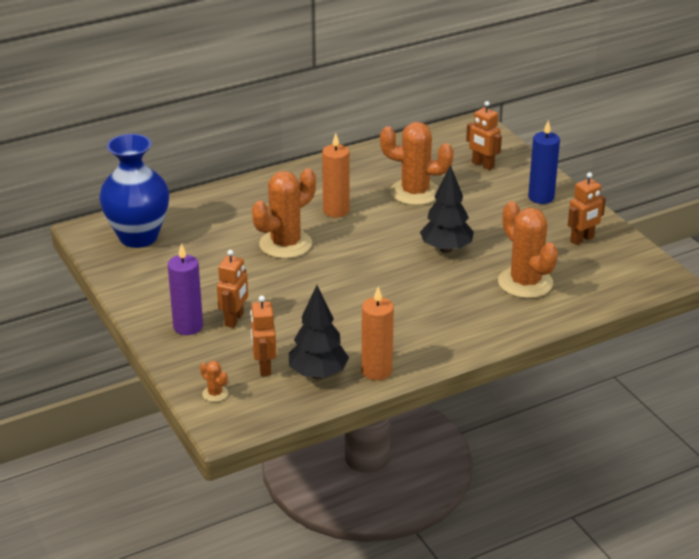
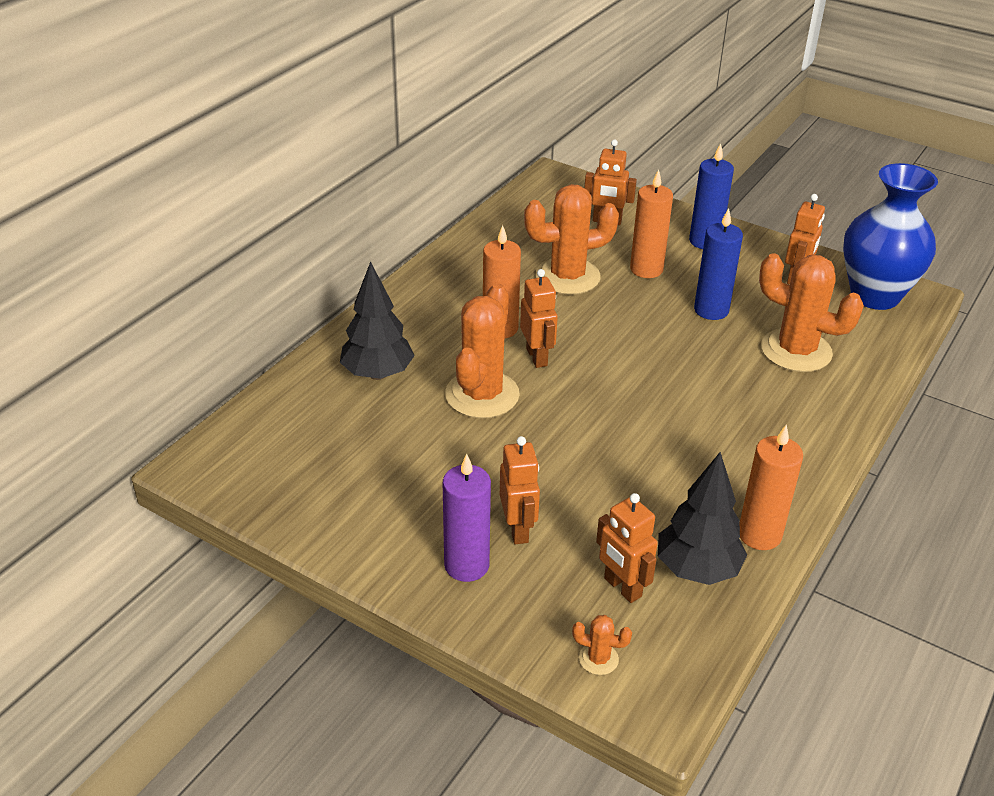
camera: 30 degrees left, 5 degrees up
blue vase [99,134,169,248] -> blue vase moved to [843,163,938,310]
black tree [420,165,474,253] -> black tree moved to [340,261,415,380]
none -> orange robot [520,269,558,368]
none -> orange candle [630,169,673,278]
none -> blue candle [694,208,743,320]

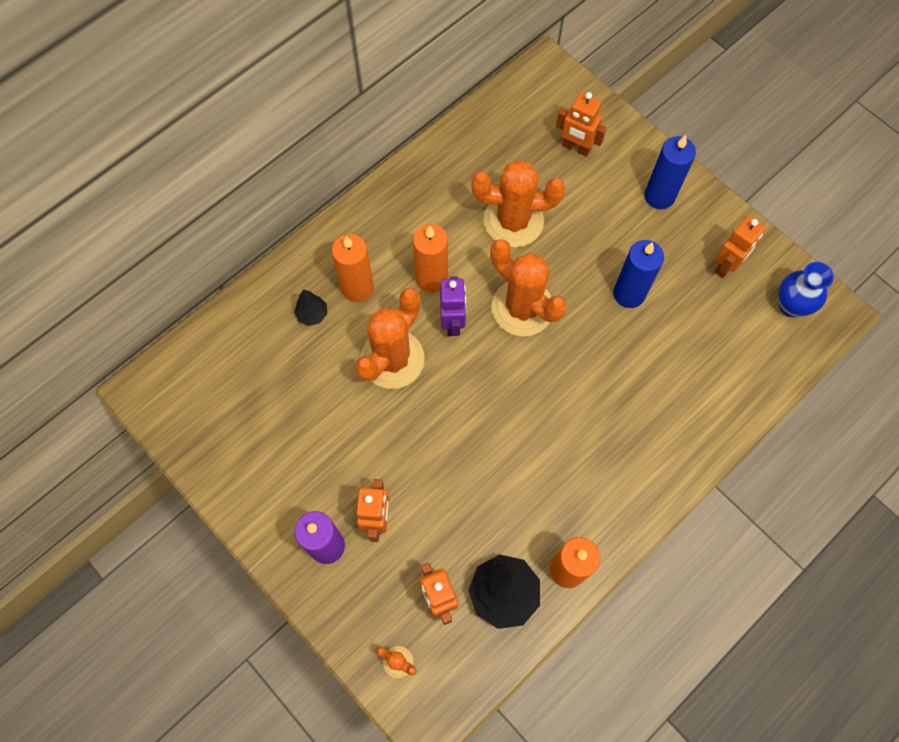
camera: 15 degrees right, 30 degrees up
black tree [340,261,415,380] -> black tree [294,289,327,326], size x0.52
orange robot [520,269,558,368] -> purple robot [440,276,466,336]
orange candle [630,169,673,278] -> orange candle moved to [332,234,374,302]
orange cactus [759,253,864,372] -> orange cactus moved to [490,239,567,336]
blue vase [843,163,938,310] -> blue vase [778,262,834,317], size x0.55

